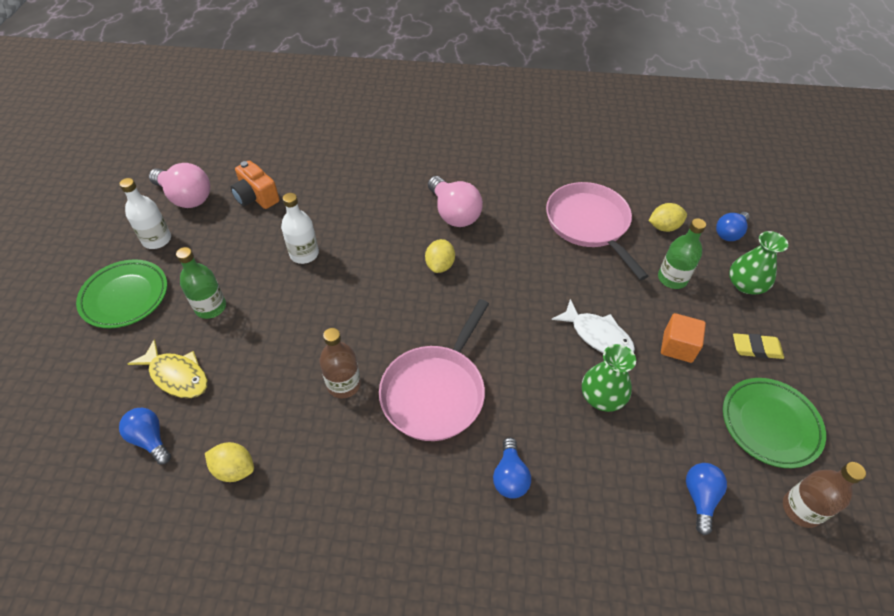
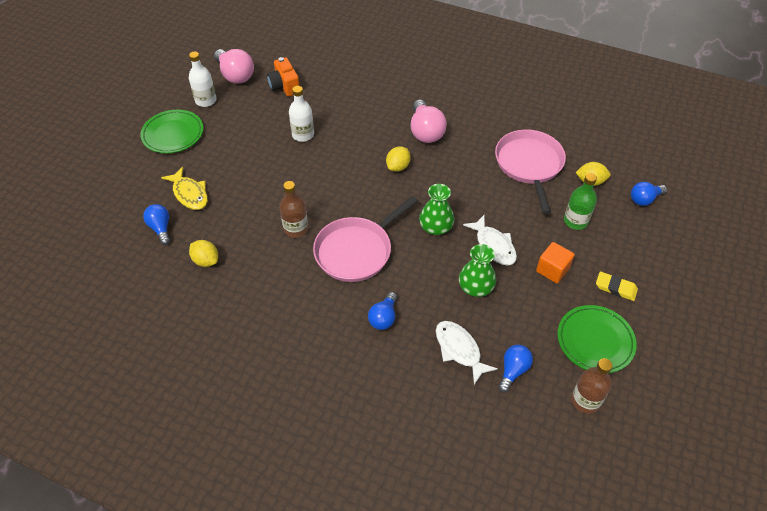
camera: 20 degrees right, 0 degrees up
green bottle [176,247,226,319] -> none
green vase [729,231,788,294] -> green vase moved to [419,184,454,235]
none -> white fish [436,321,498,385]

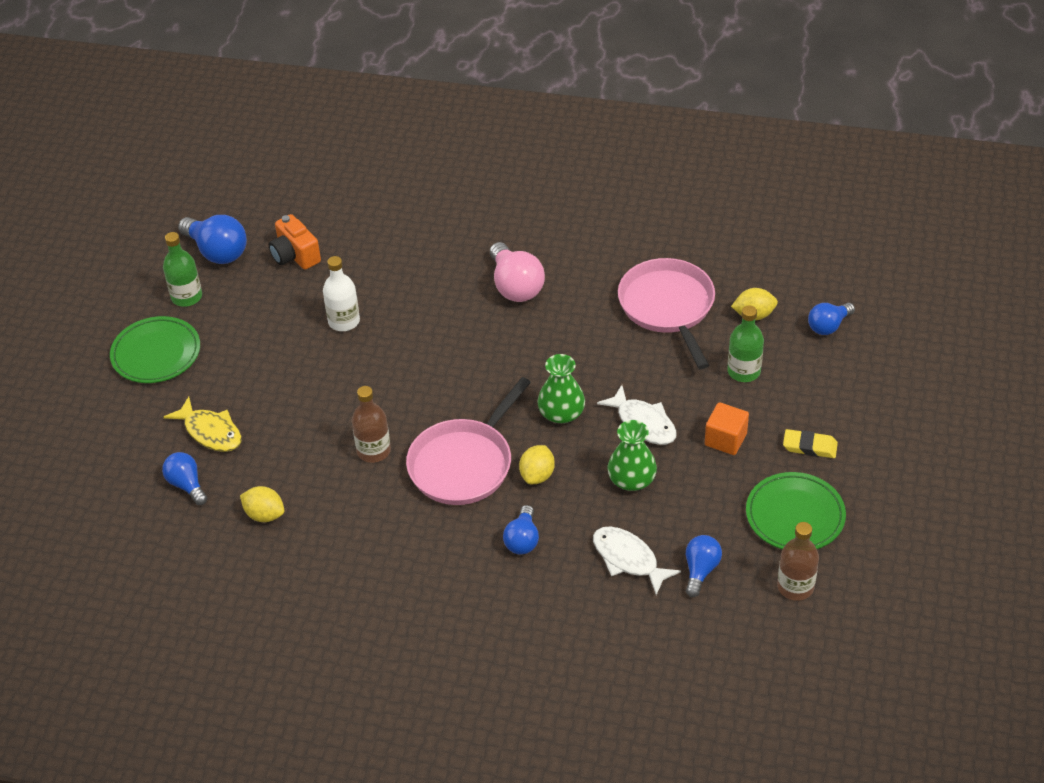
camera: 10 degrees left, 5 degrees down
white bottle [189,52,217,107] -> green bottle [163,232,202,307]
pink light bulb [214,49,254,84] -> blue light bulb [178,215,247,264]
yellow lemon [386,146,411,172] -> yellow lemon moved to [519,445,555,484]

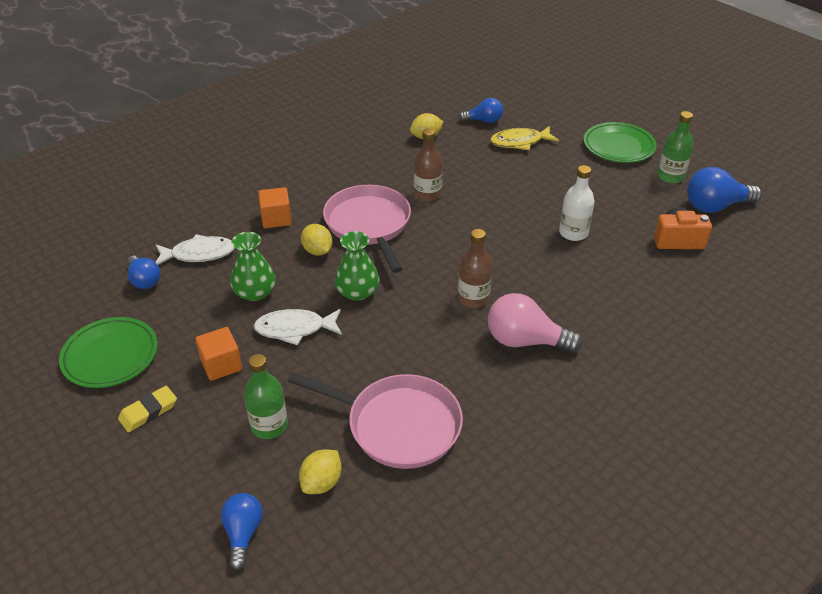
camera: 125 degrees right, 5 degrees down
blue light bulb [503,505,539,554] -> orange cube [258,187,292,228]
brown bottle [777,522,819,601] -> brown bottle moved to [458,229,493,308]

